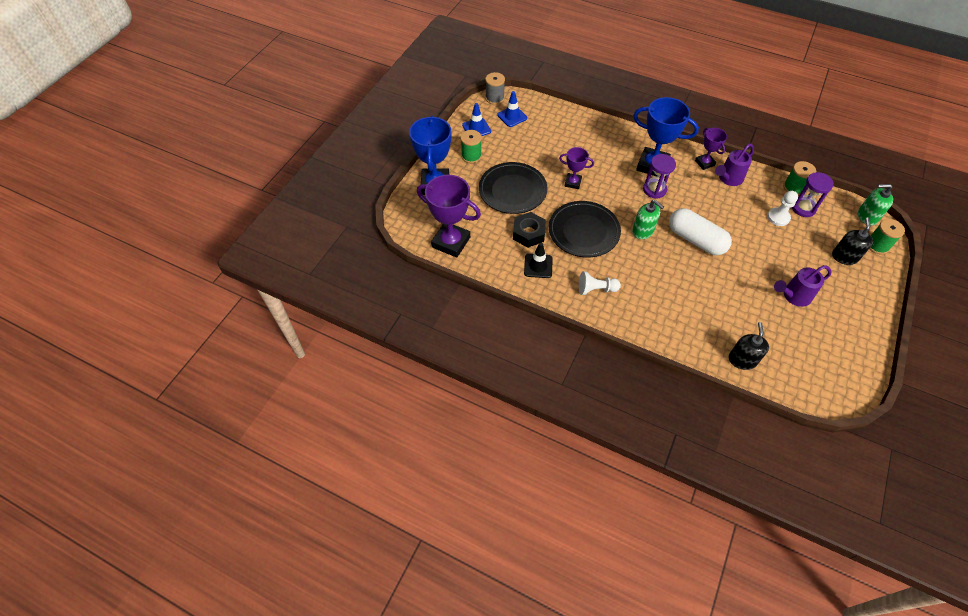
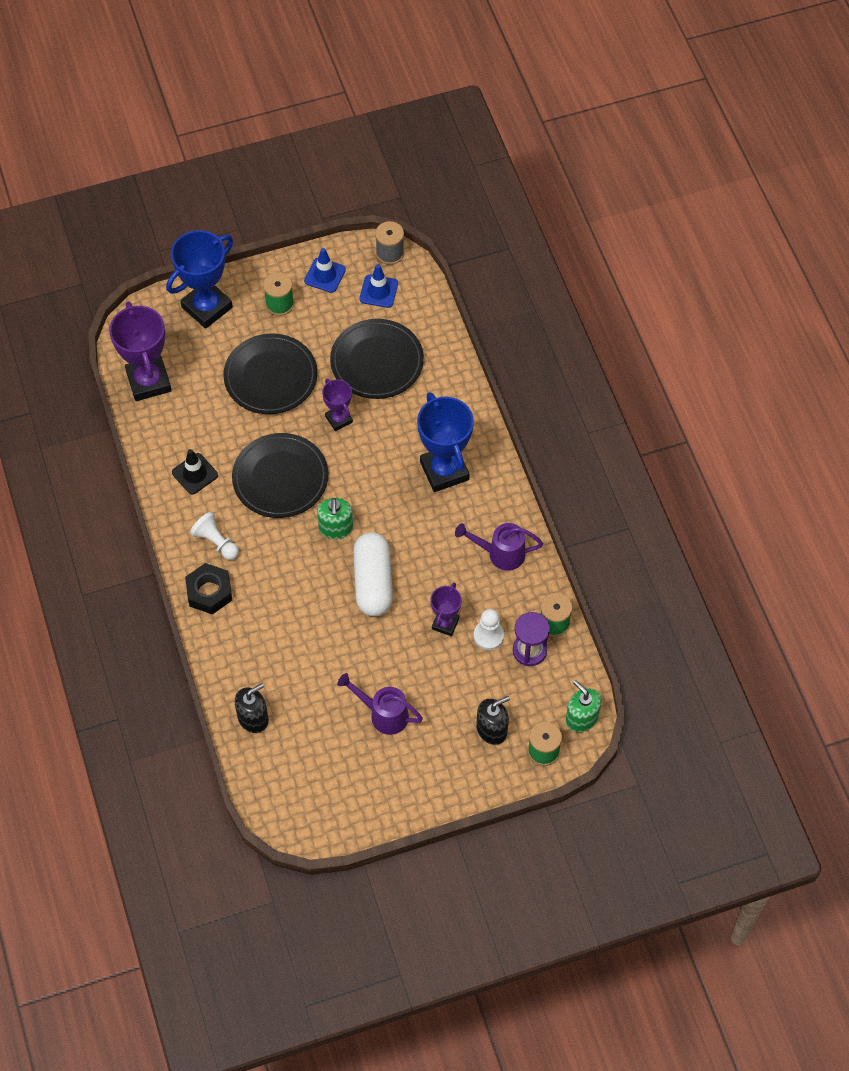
camera: 45 degrees right, 5 degrees up
black nut [513,212,546,248] -> black nut moved to [185,563,232,615]
purple hourglass [643,154,676,199] -> none
purple trophy [695,128,727,170] -> purple trophy moved to [430,582,462,636]
none -> black plate [330,319,424,399]

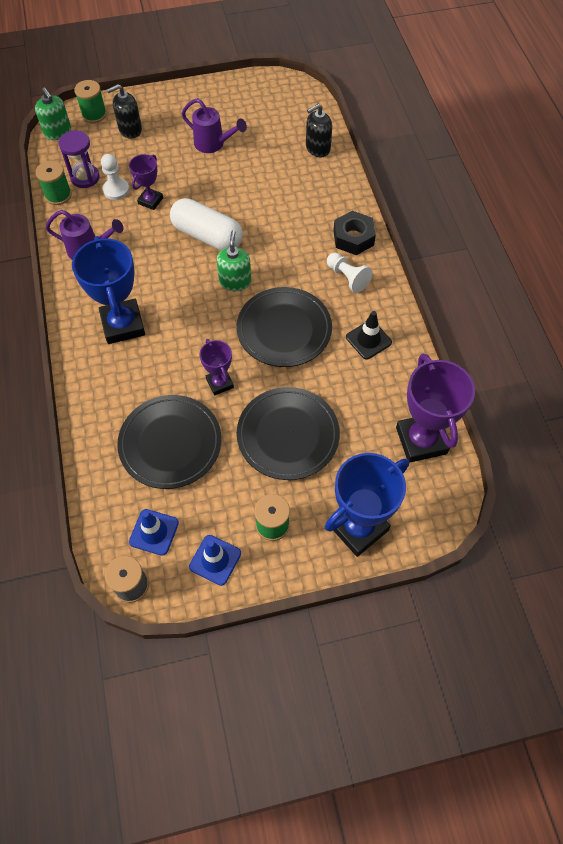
camera: 175 degrees left, 0 degrees up
white capsule [353,532,393,616] -> white capsule turned 60 degrees counterclockwise [170,198,243,251]

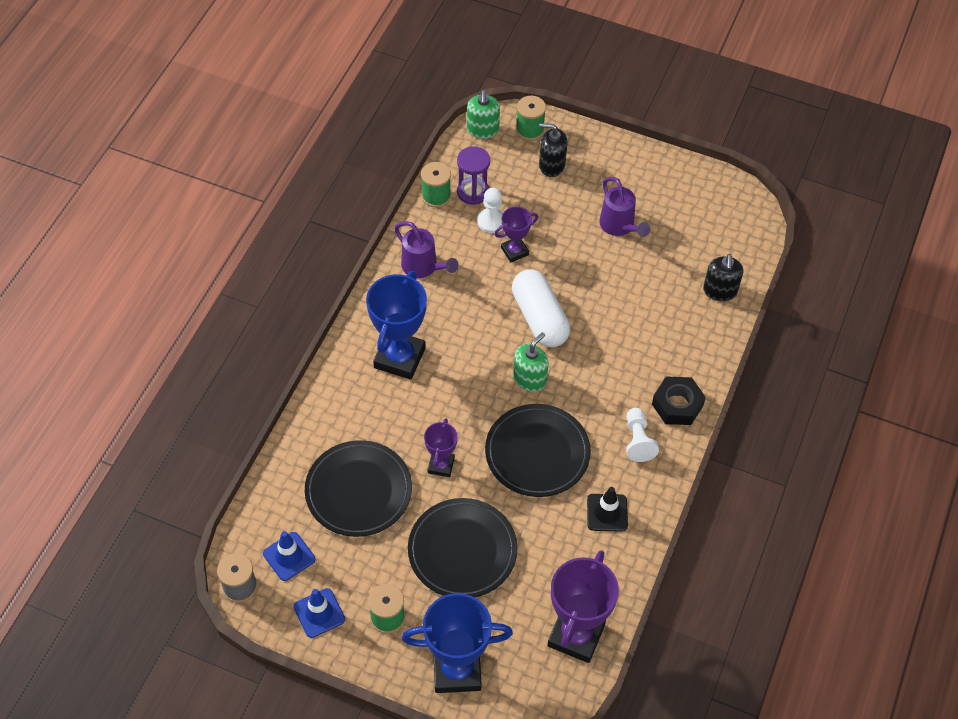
camera: 35 degrees right, 5 degrees down
black soap dispenser [306,104,332,157] -> black soap dispenser turned 90 degrees counterclockwise [703,254,743,301]

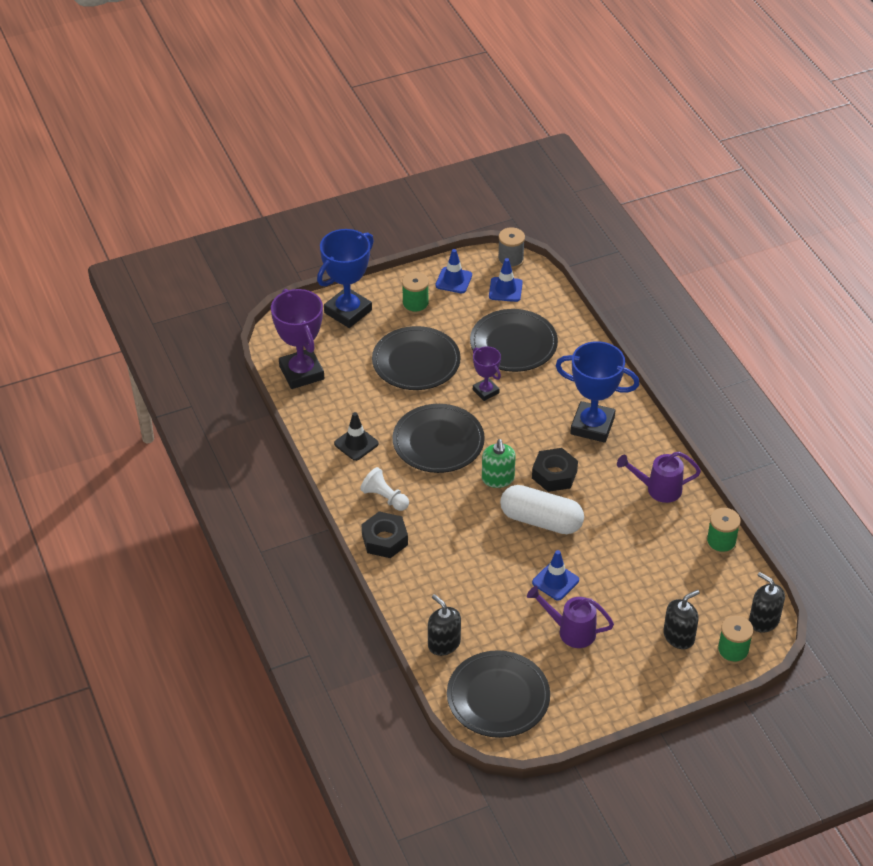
camera: 135 degrees right, 10 degrees down
blue trophy [366,271,427,380] -> blue trophy turned 45 degrees counterclockwise [556,341,639,443]
purple hourglass [457,146,490,205] -> none
green soap dispenser [467,90,500,139] -> black soap dispenser [749,572,785,633]
white pawn [477,188,503,233] -> none
purple trophy [494,206,538,262] -> none
none -> black plate [447,650,550,738]
none -> black nut [532,448,578,492]
none -> blue traffic cone [532,550,579,601]

